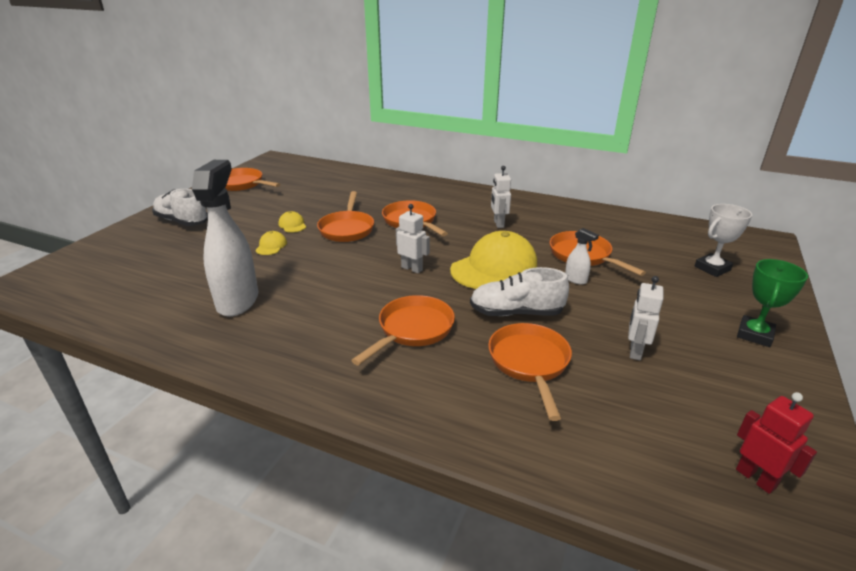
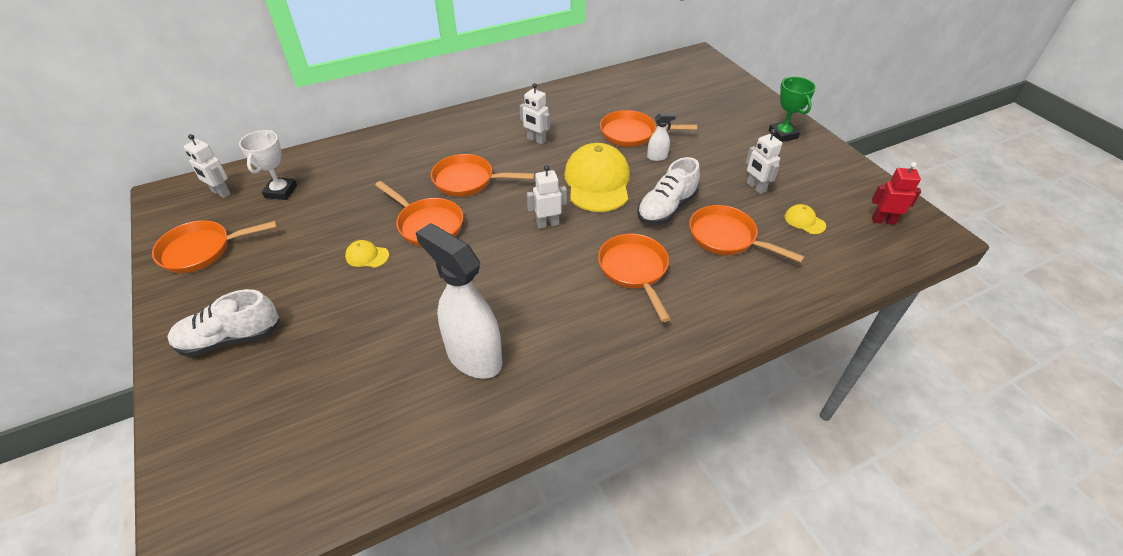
camera: 50 degrees left, 15 degrees up
yellow cap [255,231,287,255] -> yellow cap moved to [785,204,826,234]
white trophy [695,204,752,277] -> white trophy moved to [239,130,297,200]
none -> white robot [184,134,231,198]

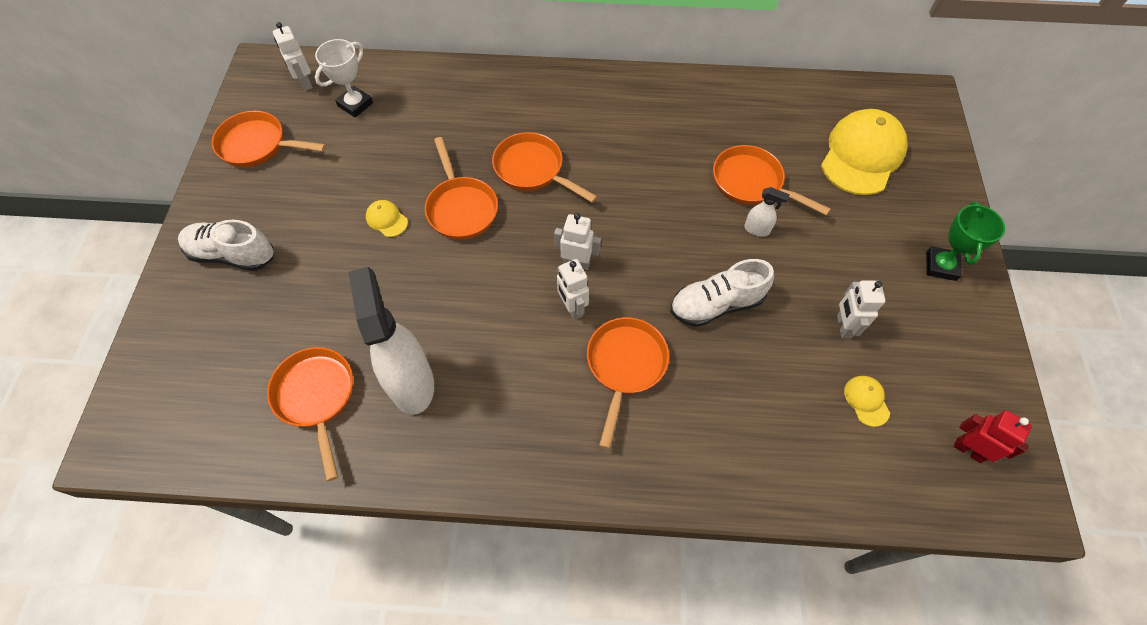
camera: 30 degrees right, 15 degrees up
white robot [520,83,550,144] -> white robot moved to [557,259,589,320]
yellow cap [564,143,630,212] -> yellow cap moved to [821,109,907,195]
orange pan [689,205,805,263] -> orange pan moved to [267,347,353,481]

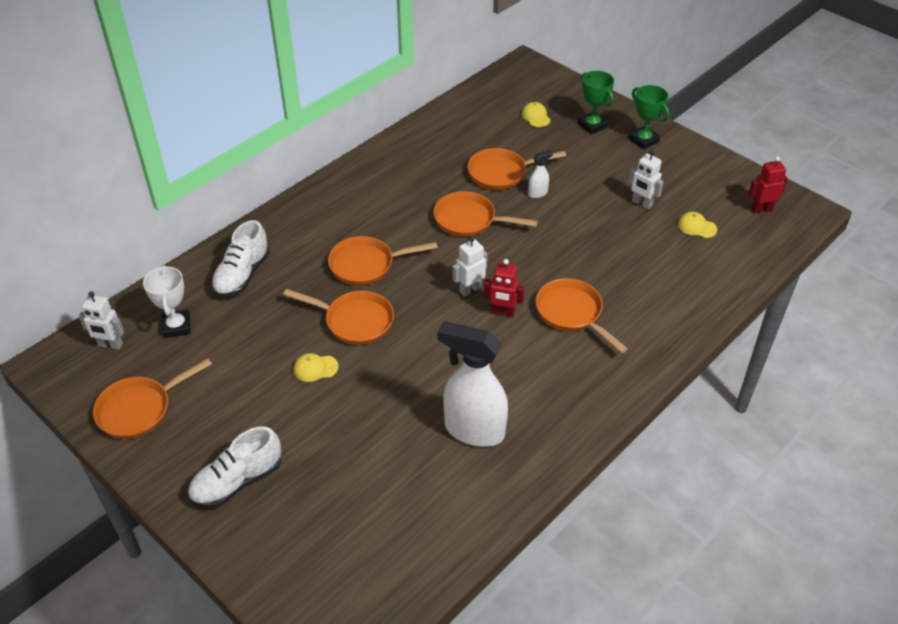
camera: 50 degrees left, 15 degrees down
orange pan [267,347,353,481] -> orange pan moved to [433,191,538,237]
white robot [557,259,589,320] -> red robot [484,259,525,317]
white shoe [671,259,774,327] -> white shoe moved to [211,220,270,297]
yellow cap [821,109,907,195] -> yellow cap [522,102,551,127], size x0.42
none -> green trophy [578,71,614,134]

